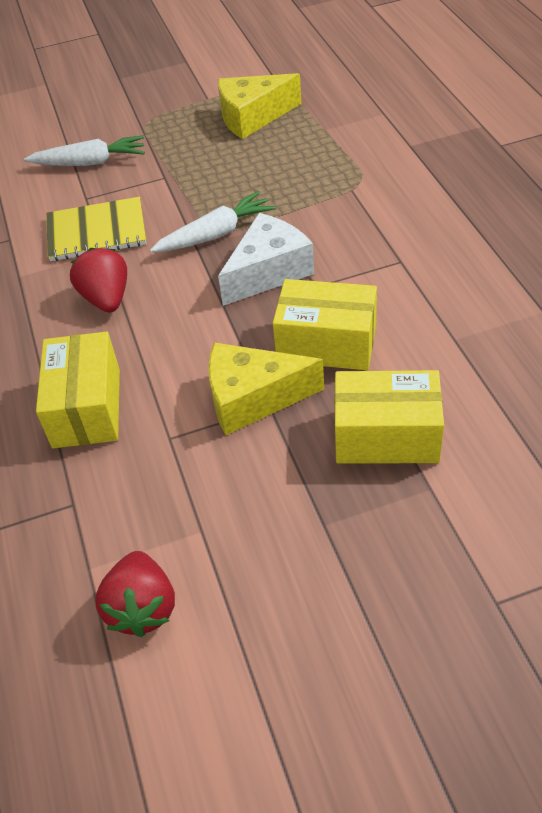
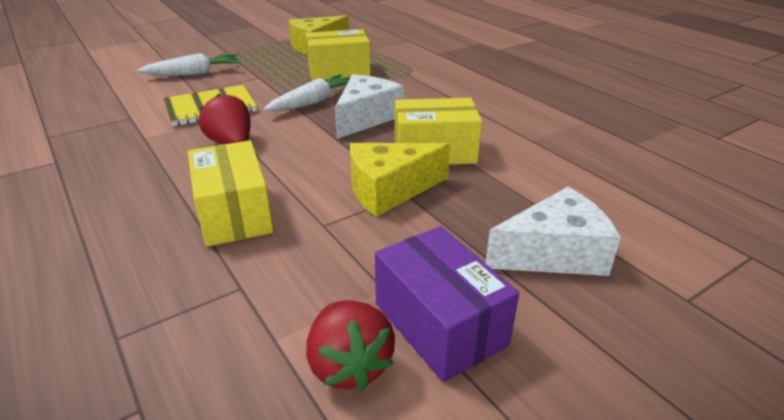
camera: 20 degrees left, 15 degrees down
yellow box [335,370,444,464] -> yellow box moved to [305,29,371,81]
none -> purple box [375,226,519,382]
none -> white cheese [486,187,621,276]

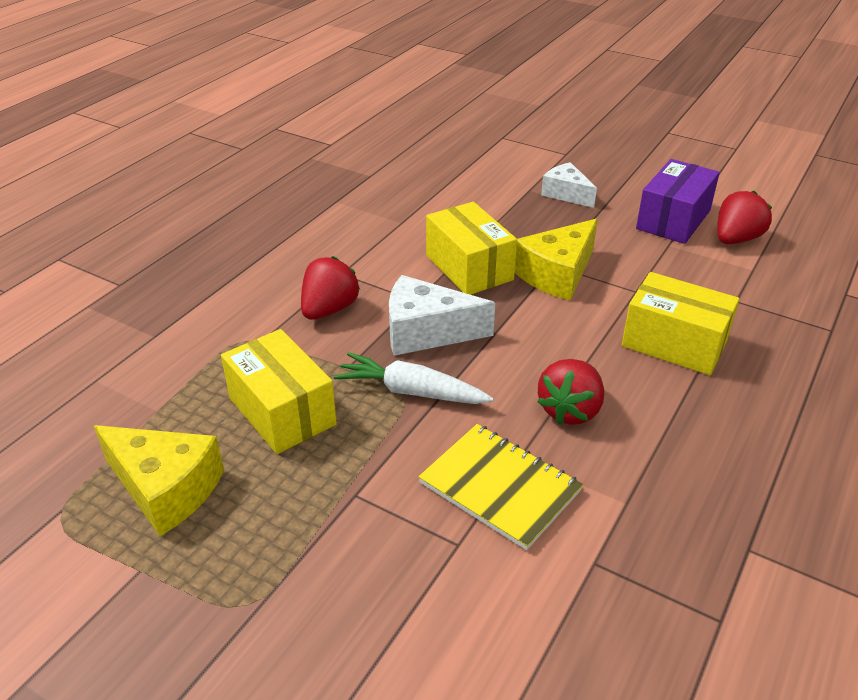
camera: 115 degrees left, 5 degrees up
white carrot [137,53,240,76] -> none
yellow box [188,140,274,247] -> yellow box turned 75 degrees clockwise [622,272,739,375]
yellow cheese [350,143,450,217] -> yellow cheese turned 90 degrees clockwise [515,218,598,301]
white cheese [486,187,621,276] -> white cheese [541,162,597,208], size x0.66
none -> red strawberry [301,256,360,320]

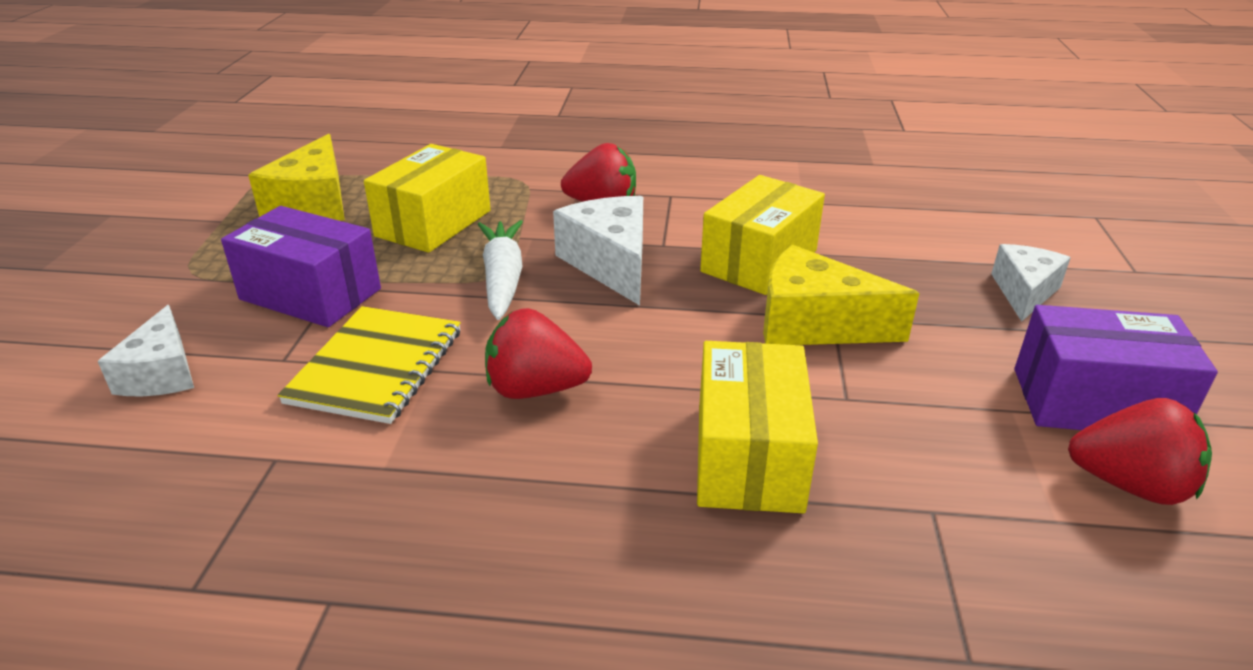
camera: 65 degrees right, 5 degrees down
none -> white cheese [98,305,194,396]
none -> purple box [221,206,381,327]

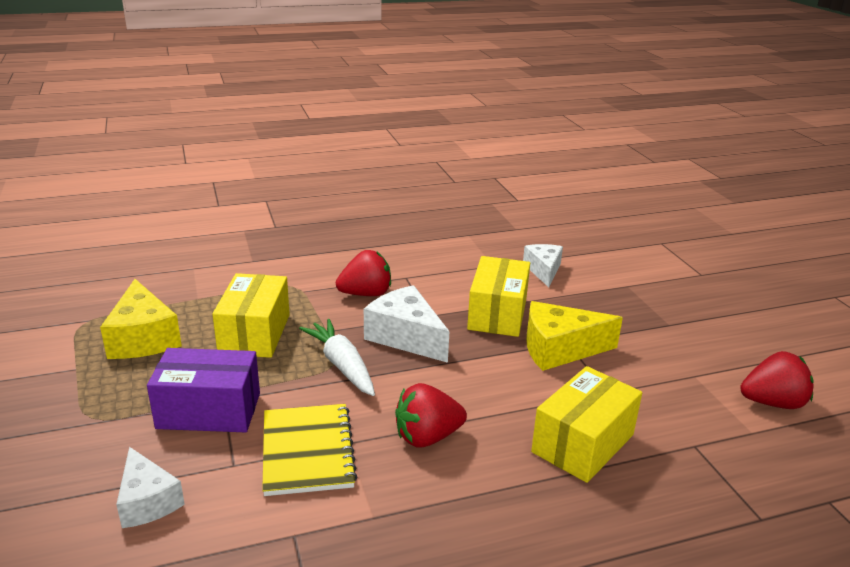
camera: 25 degrees left, 5 degrees down
yellow box [697,341,818,513] -> yellow box turned 60 degrees clockwise [531,366,642,483]
white cheese [991,244,1071,322] -> white cheese moved to [523,244,563,287]
purple box [1014,305,1218,430] -> none

